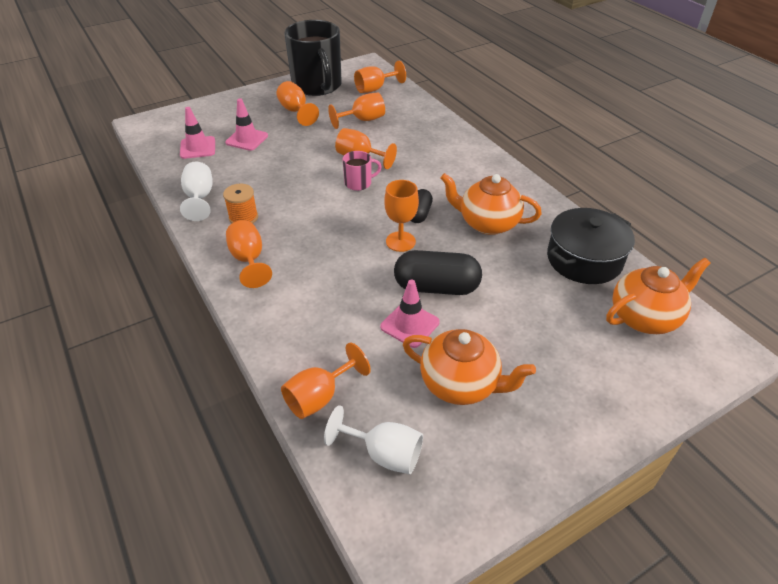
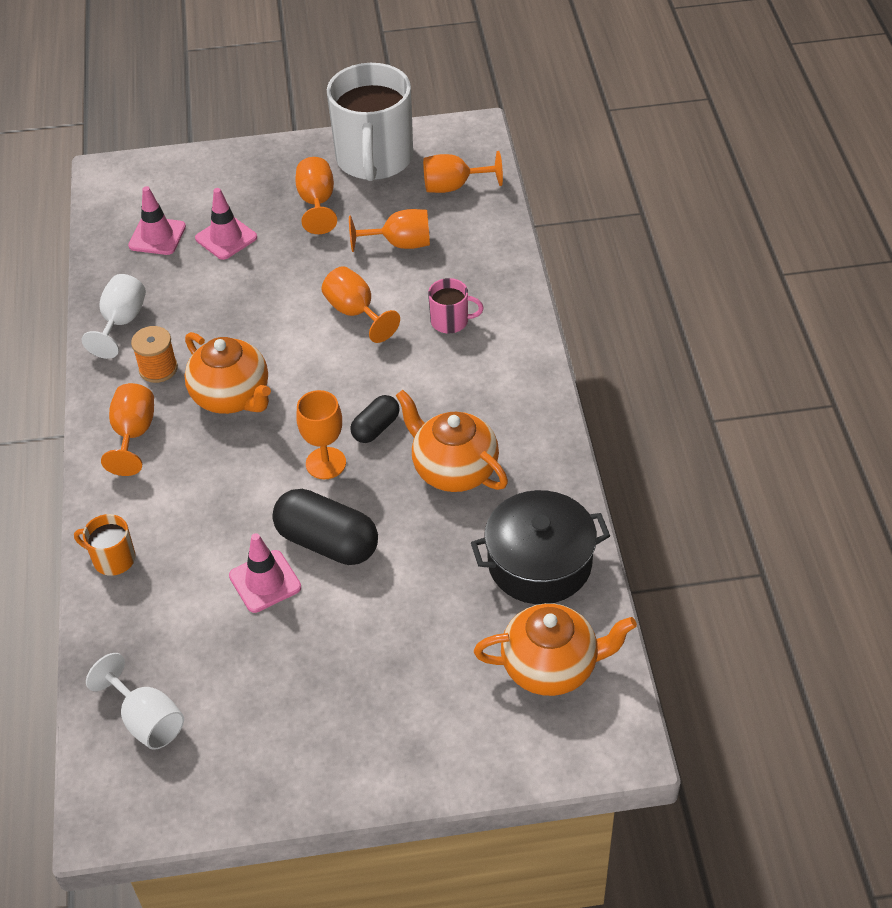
camera: 25 degrees right, 5 degrees up
orange goblet [281,343,371,419] -> none
black mug [284,20,342,96] -> white mug [327,63,413,181]
pink mug [342,151,382,191] -> pink mug moved to [428,278,484,333]
orange teapot [403,329,536,405] -> orange teapot moved to [184,332,271,414]
none -> orange mug [74,514,136,576]

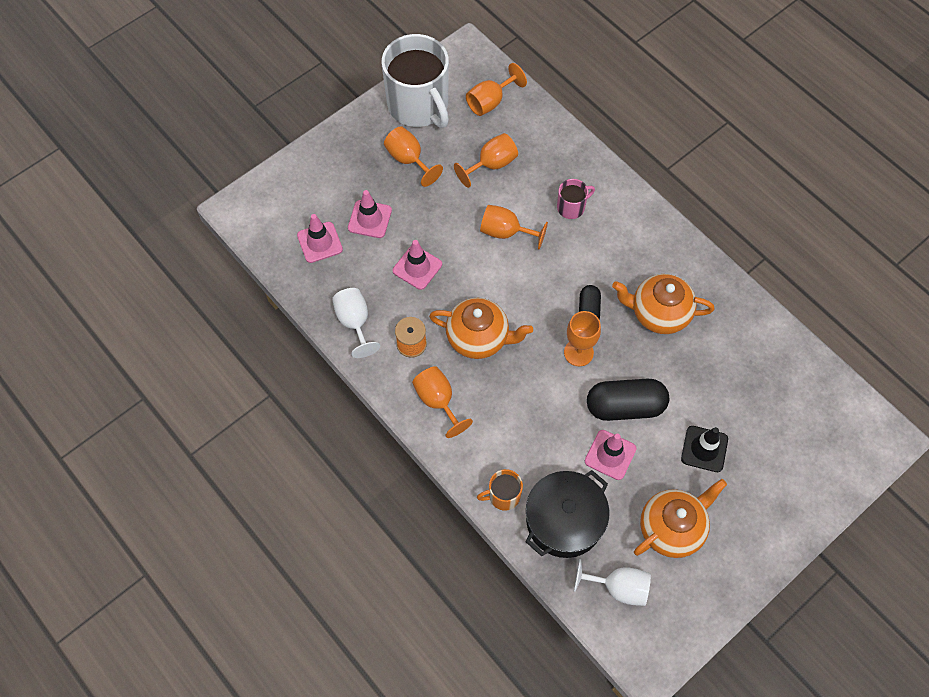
camera: 35 degrees left, 15 degrees up
black pot [471,490,610,604] -> black pot moved to [525,470,609,558]
orange teapot [474,603,637,696] -> orange teapot moved to [634,479,727,558]
none -> pink traffic cone [393,240,442,290]
none -> black traffic cone [681,426,728,472]

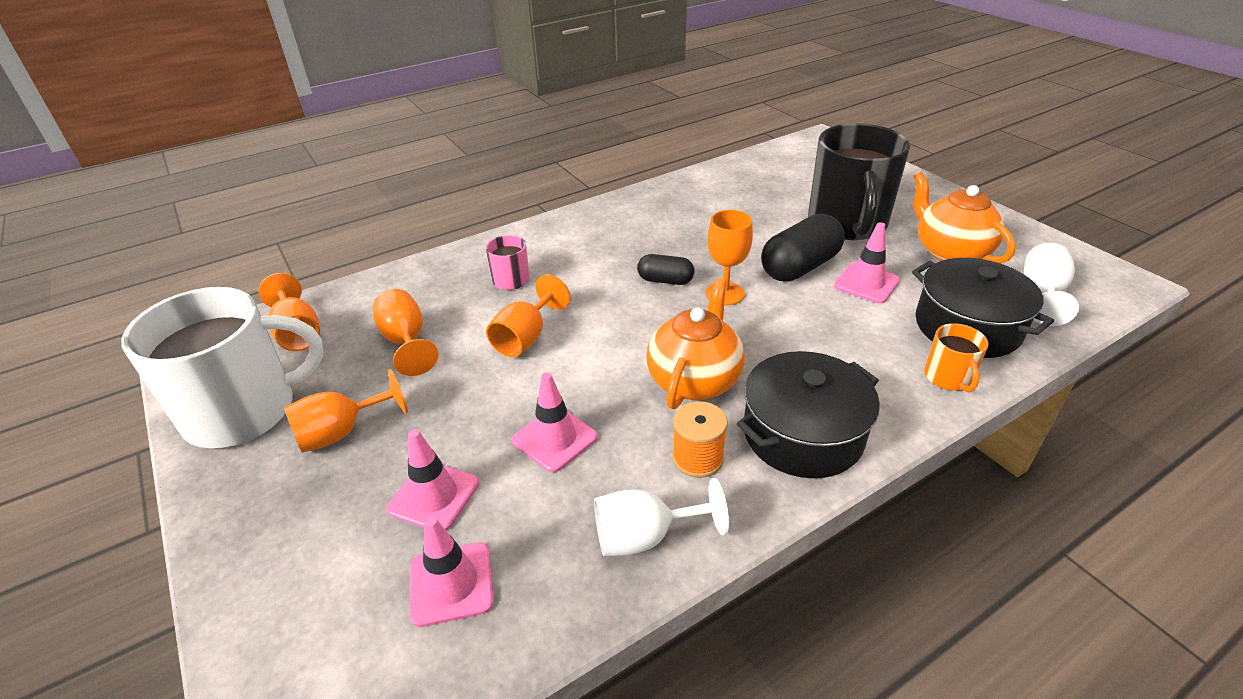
camera: 80 degrees left, 25 degrees down
orange goblet [412,366,473,438] -> black pot [737,351,880,478]
black capsule [587,379,669,421] -> black capsule turned 45 degrees clockwise [761,214,845,281]
orange teapot [612,274,714,334] -> none
black traffic cone [681,426,728,472] -> black mug [808,123,910,240]

